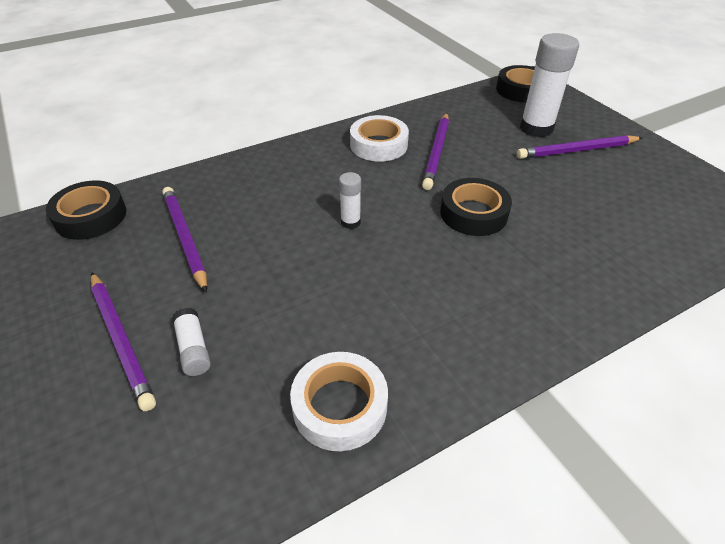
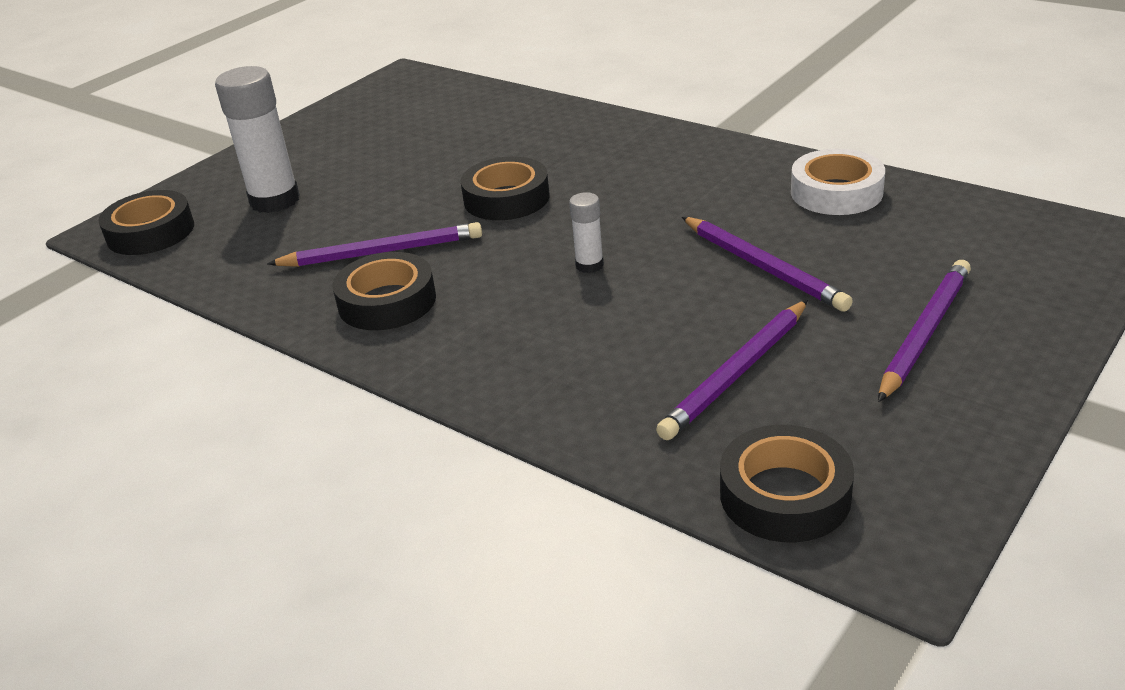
camera: 110 degrees left, 10 degrees down
white glue stick [172,308,211,376] -> none
white tape [350,115,409,162] -> black tape [333,252,436,330]
purple pencil [517,135,642,159] -> purple pencil moved to [682,217,853,312]

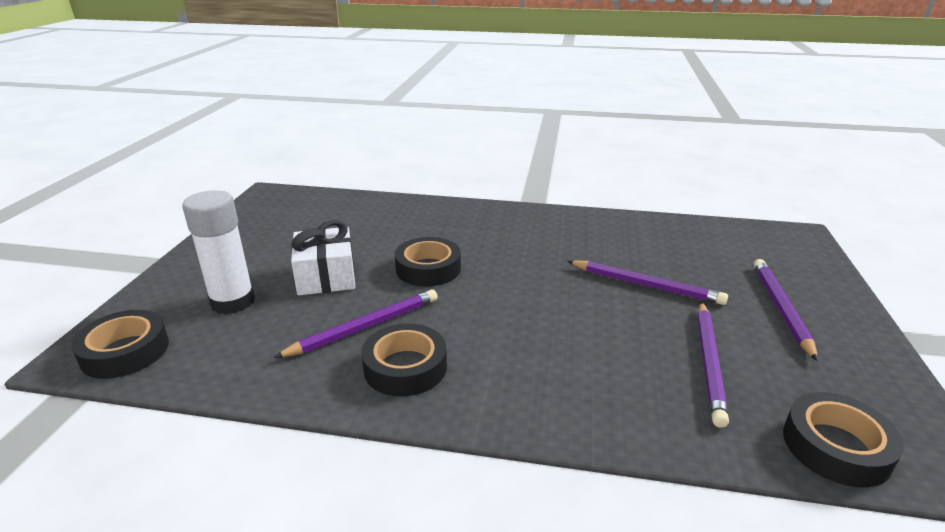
camera: 30 degrees left, 5 degrees down
white glue stick [569,192,604,273] -> none
white tape [791,149,885,215] -> none
none -> white gift [291,220,355,296]

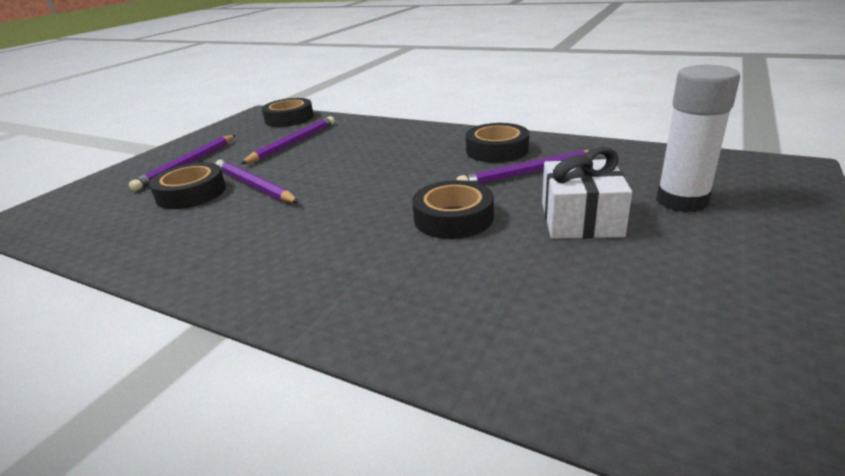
camera: 160 degrees left, 0 degrees up
black tape [71,310,169,379] -> black tape moved to [149,163,226,209]

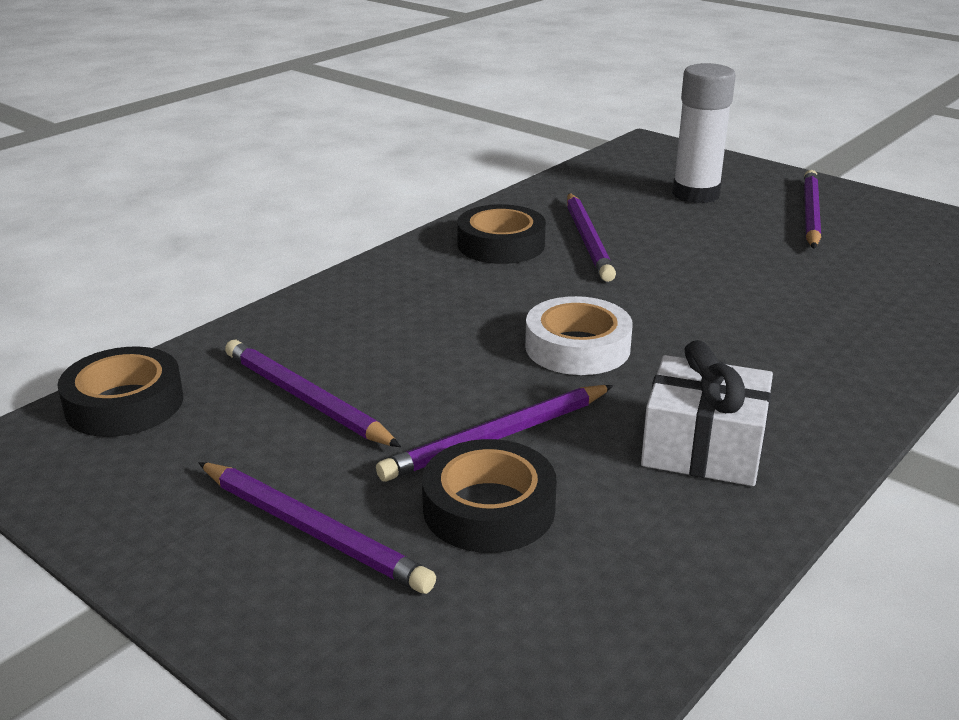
camera: 80 degrees left, 0 degrees up
black tape [412,180,494,239] -> none
white gift [542,147,632,239] -> white gift moved to [641,340,773,486]
none -> white tape [525,296,633,375]
none -> purple pencil [804,170,821,249]

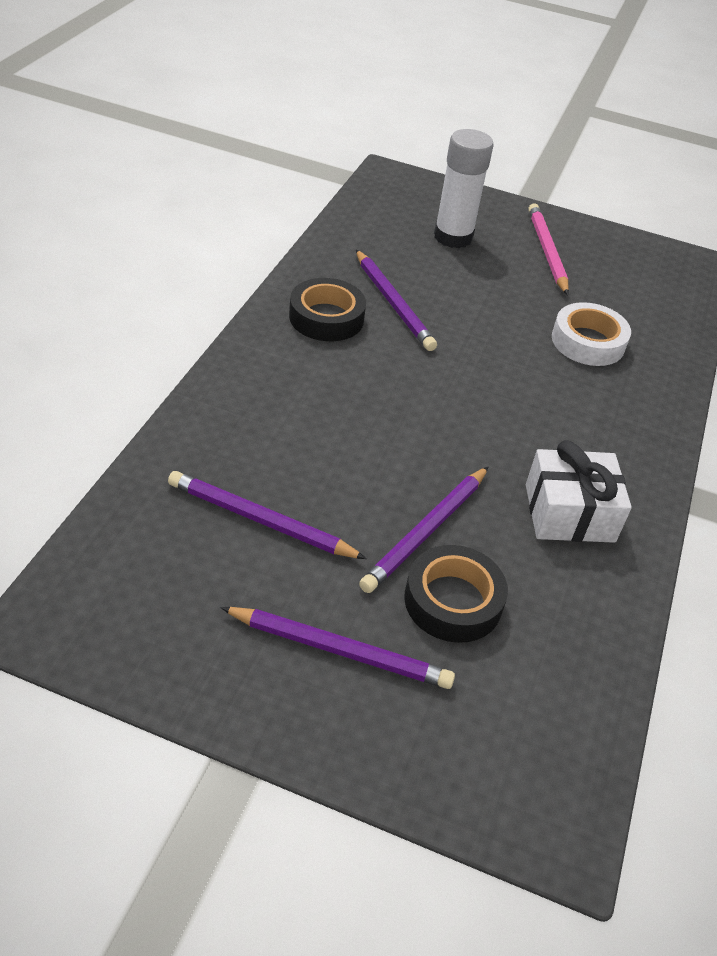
camera: 25 degrees left, 15 degrees up
black tape [57,347,183,437] -> none
white tape [525,296,633,375] -> white tape moved to [552,302,631,366]
purple pencil [804,170,821,249] -> pink pencil [528,203,569,295]

